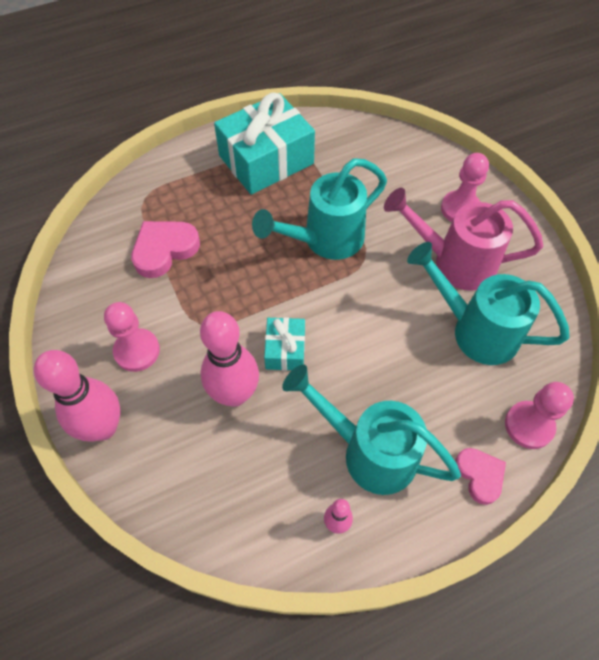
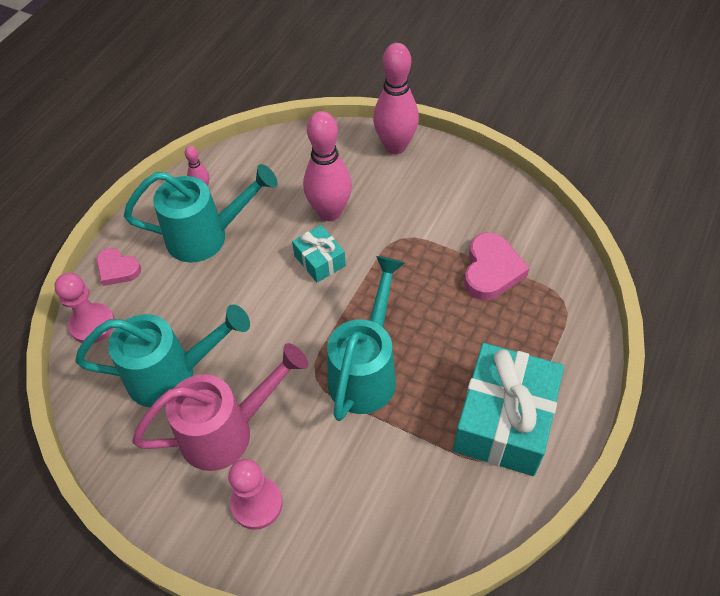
camera: 145 degrees right, 5 degrees down
pink pawn [104,302,160,372] -> none

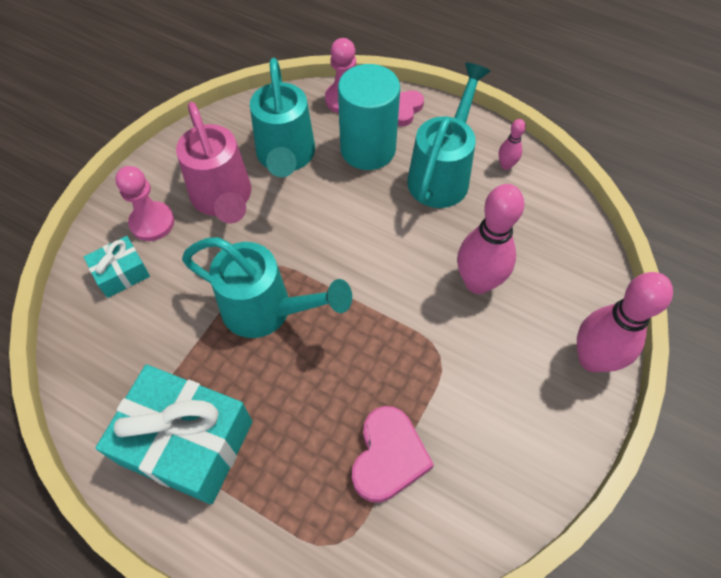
camera: 90 degrees right, 5 degrees up
turquoise watering can [124,164,278,263] -> turquoise watering can turned 150 degrees counterclockwise [407,63,491,208]
turquoise gift [292,225,346,283] -> turquoise gift moved to [84,236,150,298]
pink heart [464,233,530,300] -> pink heart turned 90 degrees counterclockwise [352,406,434,503]
none -> turquoise cylinder [338,64,400,170]

